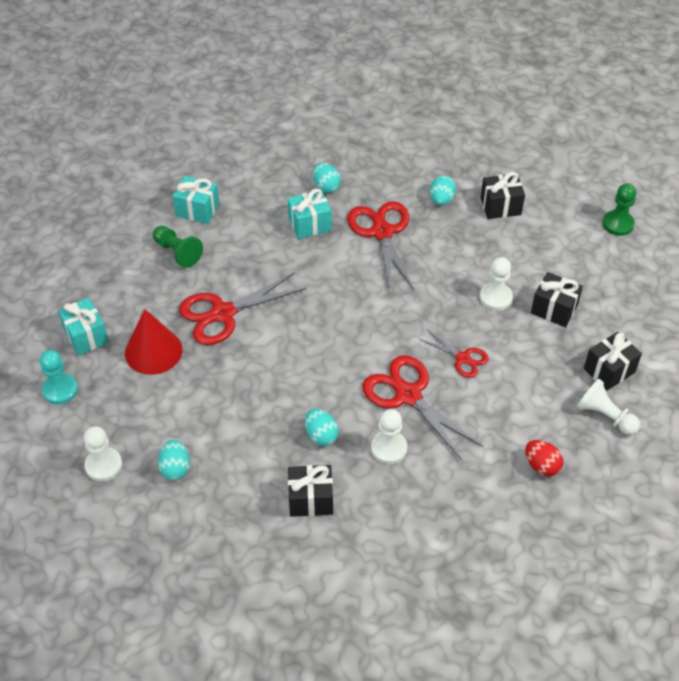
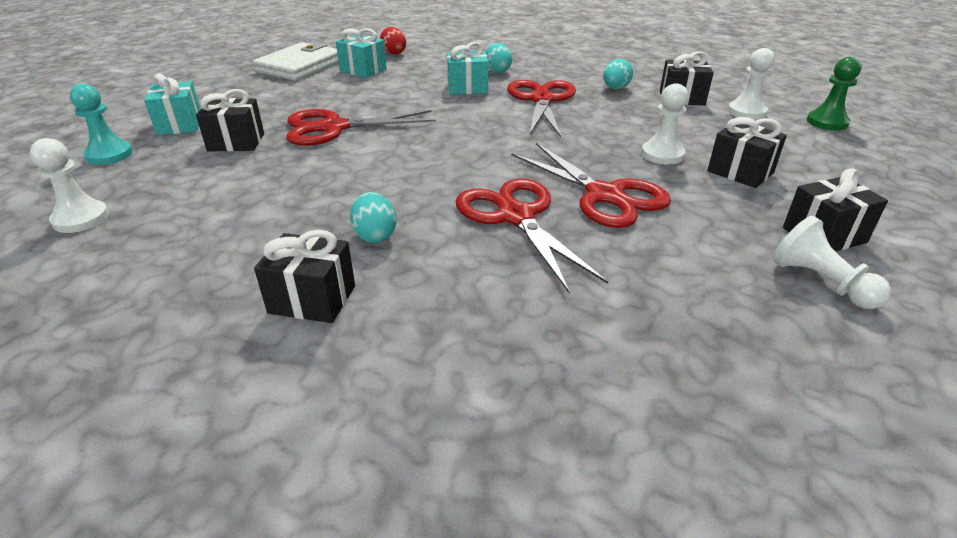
camera: 15 degrees right, 15 degrees down
red cone [125,309,182,375] -> black gift [196,89,264,151]
green pawn [153,226,203,268] -> none
turquoise egg [158,440,190,480] -> none
white pawn [371,409,407,464] -> white pawn moved to [728,48,775,120]
red scissors [419,329,489,378] -> red scissors [511,143,671,228], size x1.81
red egg [525,440,563,476] -> red egg moved to [380,27,406,55]
none -> white wallet [253,42,339,81]

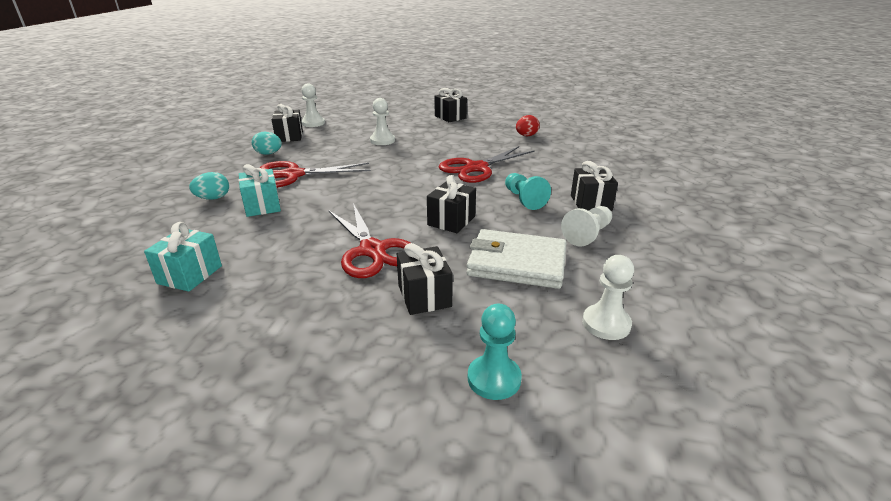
camera: 105 degrees left, 5 degrees down
turquoise gift [144,73,200,136] -> none
white wallet [253,42,339,81] -> white wallet moved to [466,229,566,289]
turquoise egg [350,192,396,243] -> turquoise pawn [505,173,551,210]
red egg [380,27,406,55] -> red egg moved to [516,115,540,136]
red scissors [511,143,671,228] -> none
black gift [707,117,787,188] -> black gift moved to [427,175,476,233]
white pawn [773,216,891,309] -> white pawn moved to [561,206,612,247]
green pawn [807,57,862,131] -> none

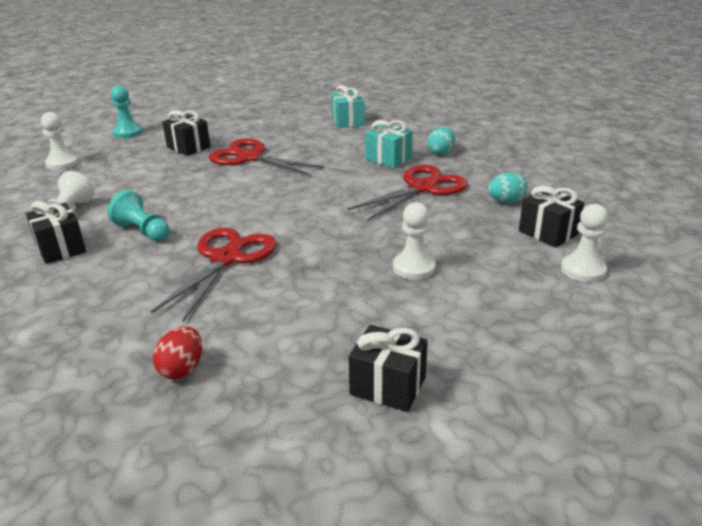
camera: 150 degrees right, 0 degrees up
black gift [427,175,476,233] -> none
white wallet [466,229,566,289] -> none

